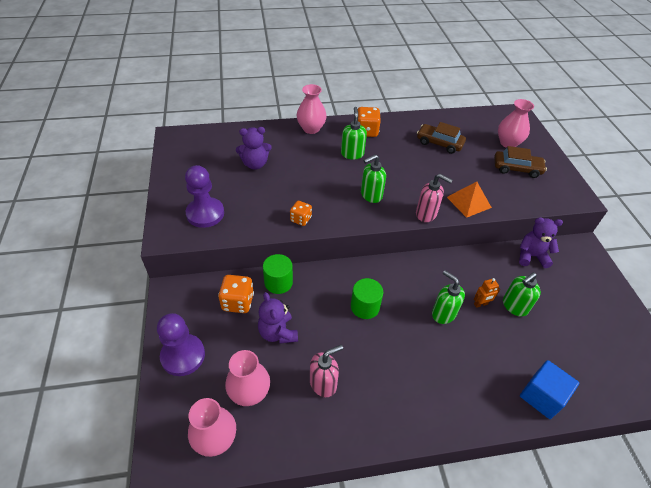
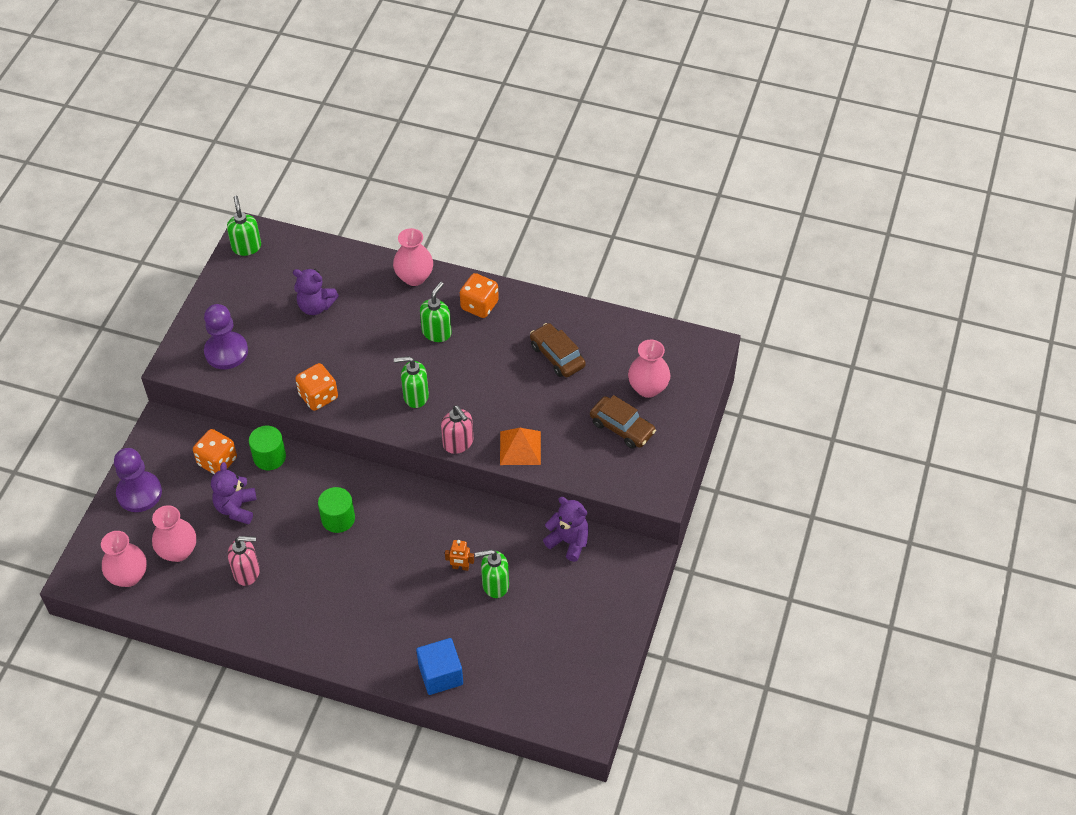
camera: 30 degrees right, 5 degrees up
orange dice [290,201,312,226] -> orange dice [295,363,338,411], size x1.55
green soap dispenser [432,270,465,324] -> green soap dispenser moved to [227,196,261,256]

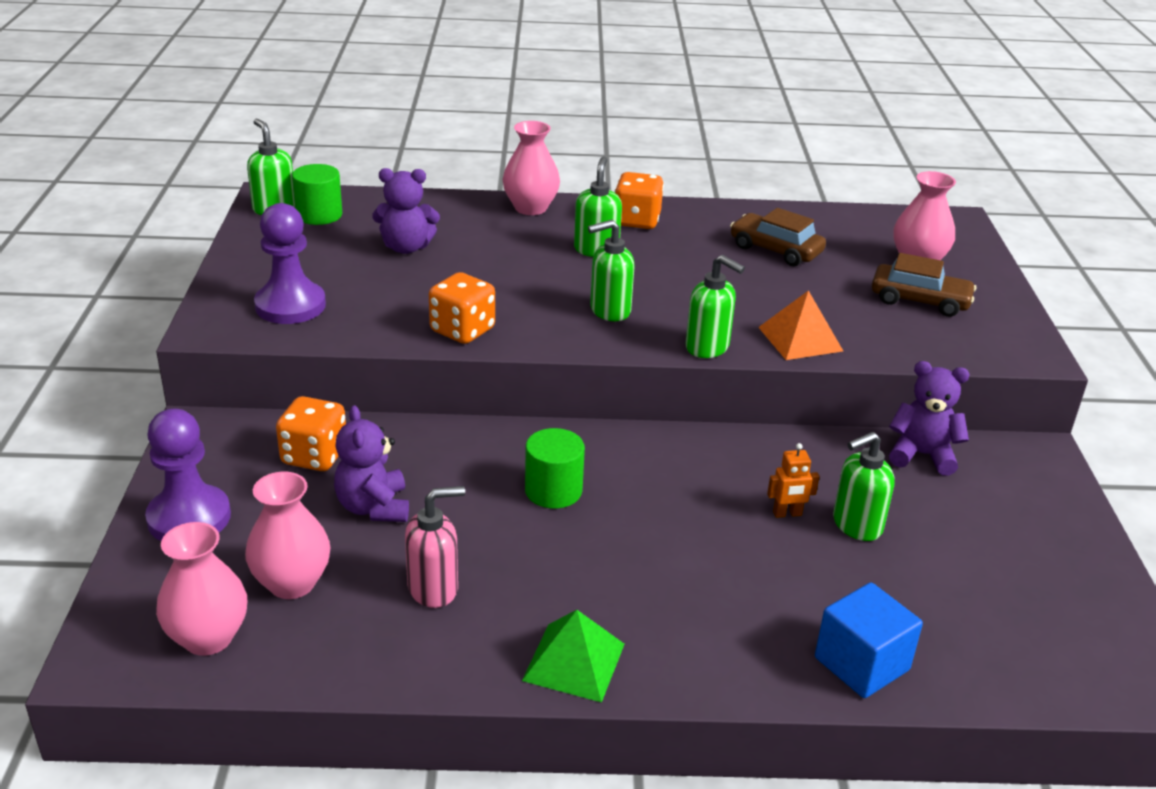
camera: 20 degrees left, 20 degrees down
green cylinder [249,426,286,470] -> green cylinder moved to [292,164,342,225]
pink soap dispenser [441,406,473,454] -> green soap dispenser [685,255,745,358]
none -> green pyramid [522,610,625,703]

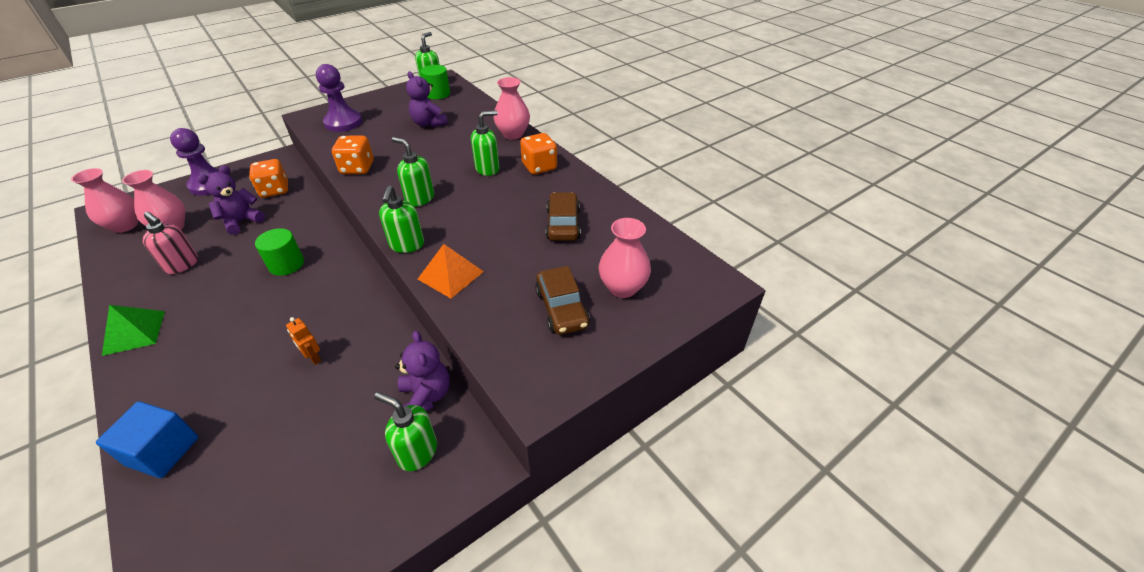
camera: 55 degrees right, 10 degrees up
green soap dispenser [833,432,894,541] -> green soap dispenser moved to [374,392,437,471]

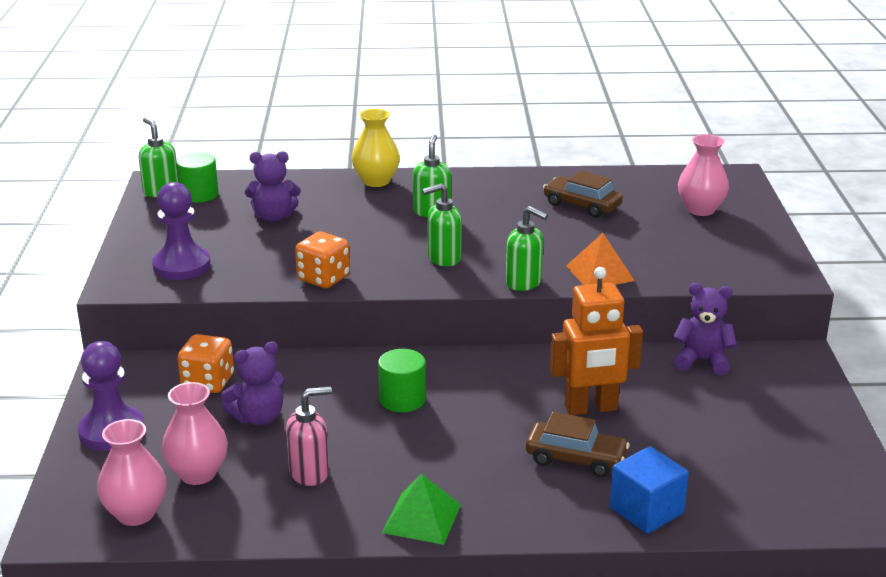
camera: 55 degrees left, 15 degrees down
purple teddy bear [197,165,265,235] -> purple teddy bear turned 105 degrees counterclockwise [221,341,284,425]
orange robot [286,317,321,365] -> orange robot [550,267,643,415], size x2.27
green soap dispenser [374,392,437,471] -> none
pink vase [494,77,530,140] -> yellow vase [352,109,400,187]
orange dice [520,133,557,175] -> none
brown car [535,266,590,335] -> brown car moved to [526,412,629,477]

